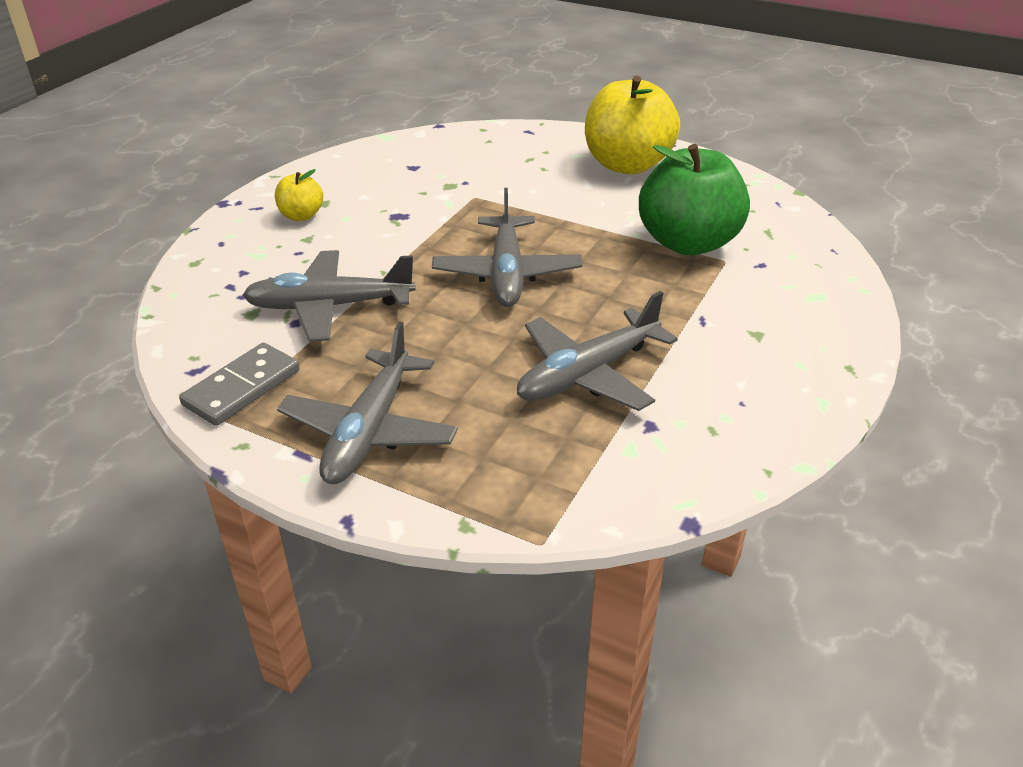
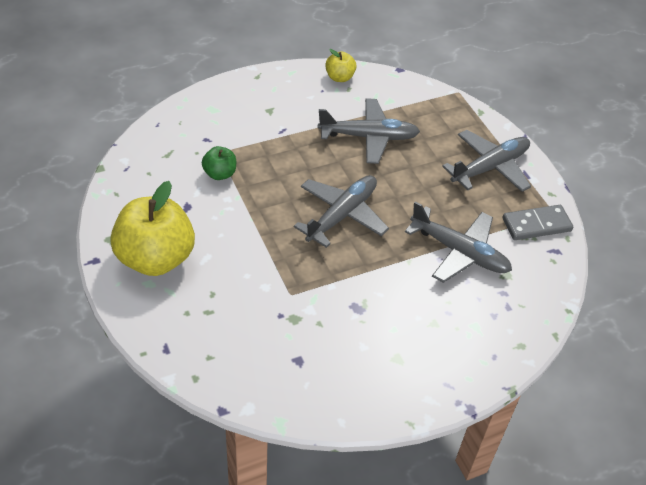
camera: 145 degrees left, 10 degrees up
yellow apple [275,169,323,221] -> yellow apple moved to [325,49,356,82]
green apple [639,144,750,255] -> green apple [202,146,236,180], size x0.47

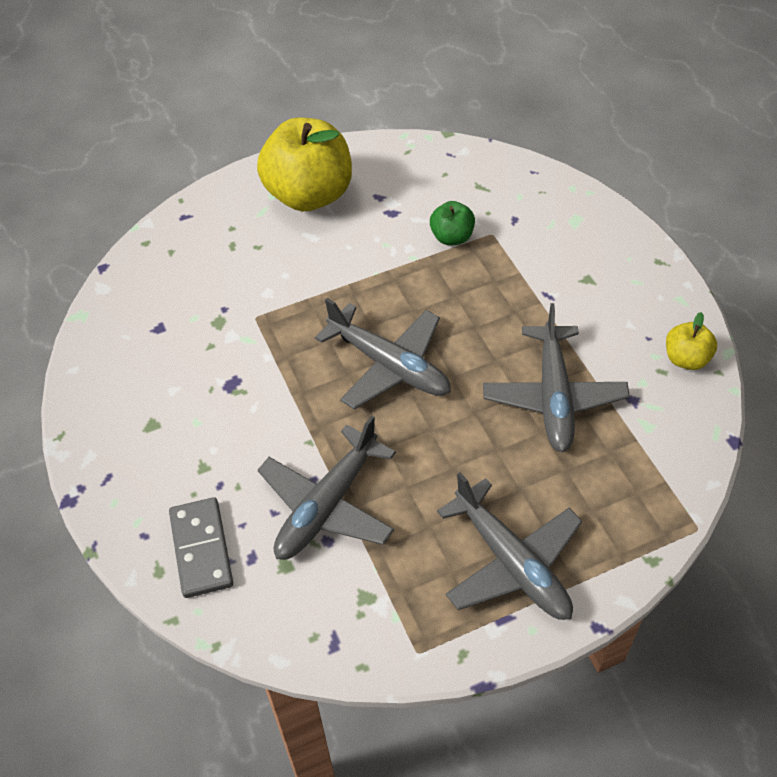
camera: 95 degrees right, 5 degrees up
grey domino [503,205,573,240] -> grey domino moved to [169,497,233,598]

